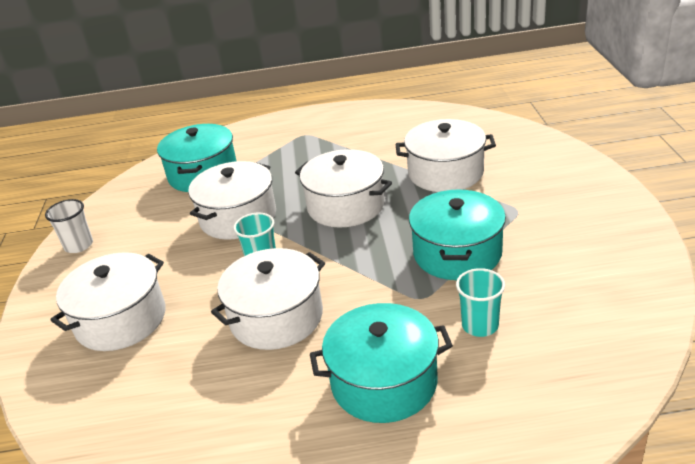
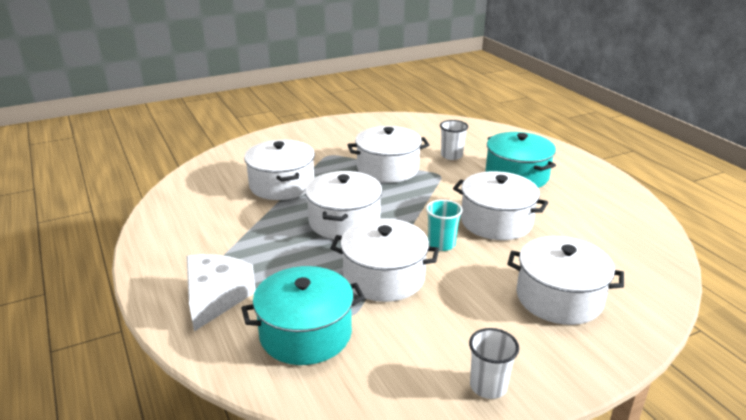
camera: 115 degrees left, 5 degrees down
turquoise pot [409,190,506,280] -> white pot [348,126,429,183]
turquoise cup [456,268,505,337] -> white cup [440,120,468,160]
none -> white cheese [187,254,256,331]

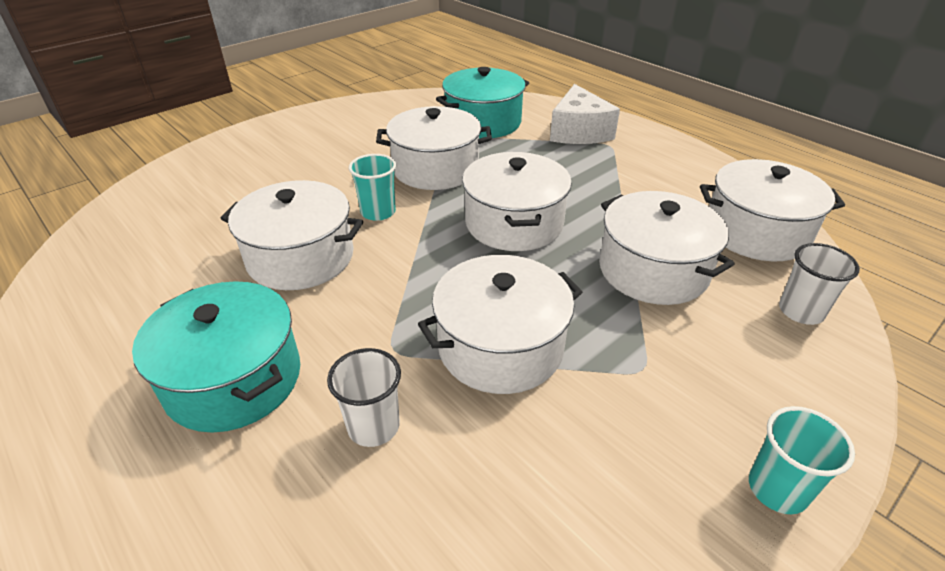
camera: 165 degrees right, 10 degrees up
white cup [469,328,519,399] -> white cup moved to [779,243,860,325]
white pot [507,236,624,325] -> white pot moved to [700,159,845,261]
none -> turquoise cup [749,406,855,514]

